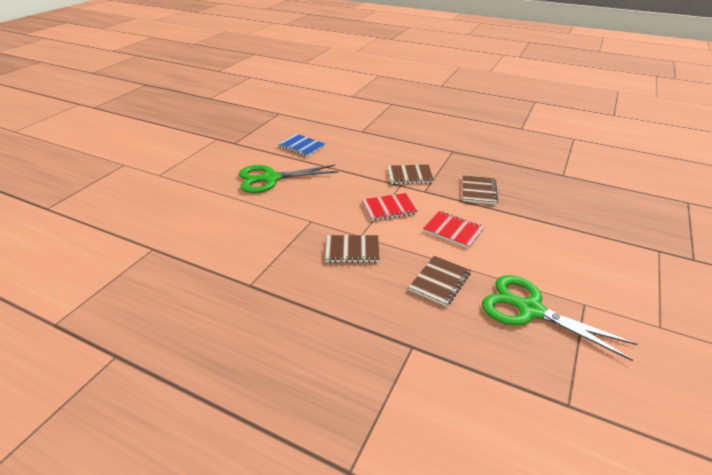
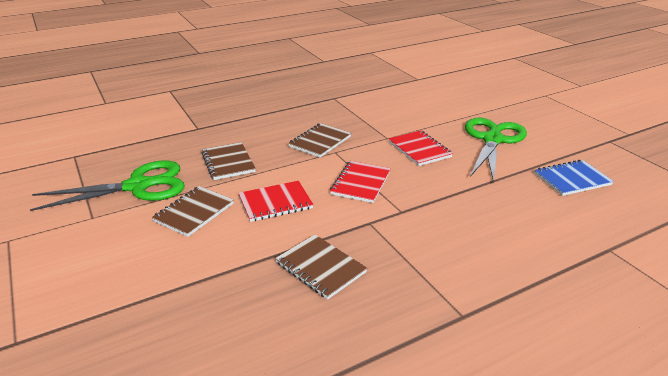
camera: 125 degrees right, 5 degrees down
brown notebook [387,165,434,184] -> brown notebook moved to [152,186,234,237]
none -> red notebook [388,130,453,166]

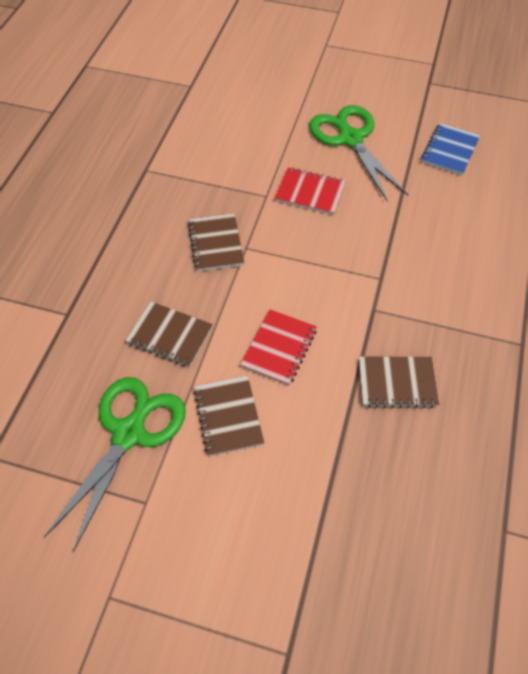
camera: 45 degrees left, 25 degrees up
red notebook [330,161,391,203] -> none

